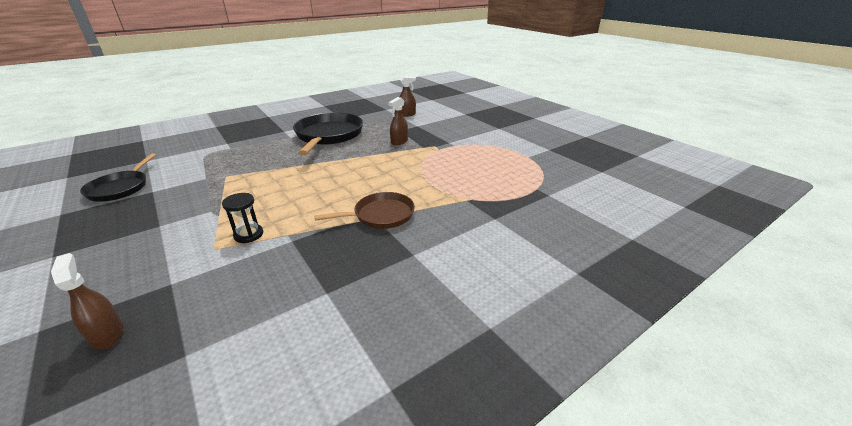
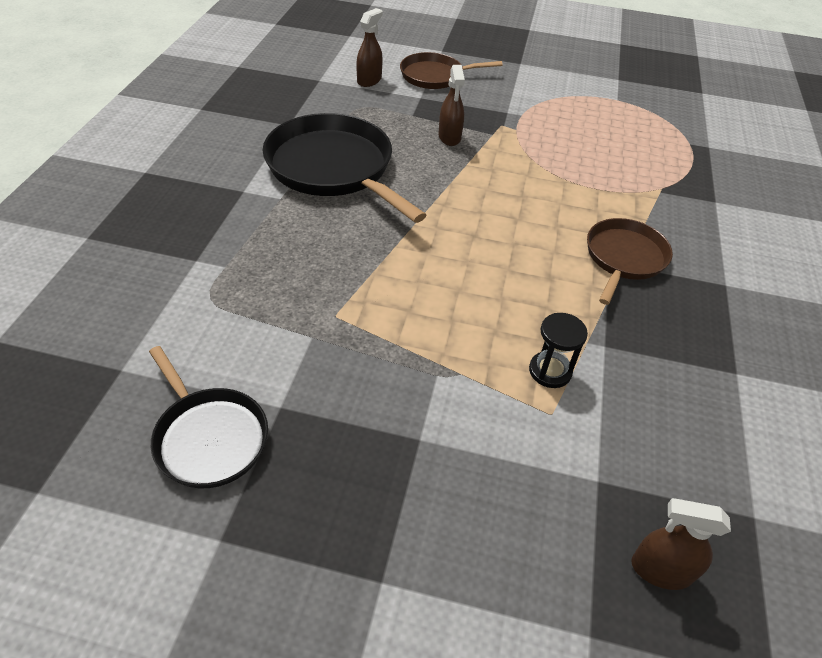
camera: 45 degrees left, 15 degrees up
none -> brown pan [400,52,503,89]

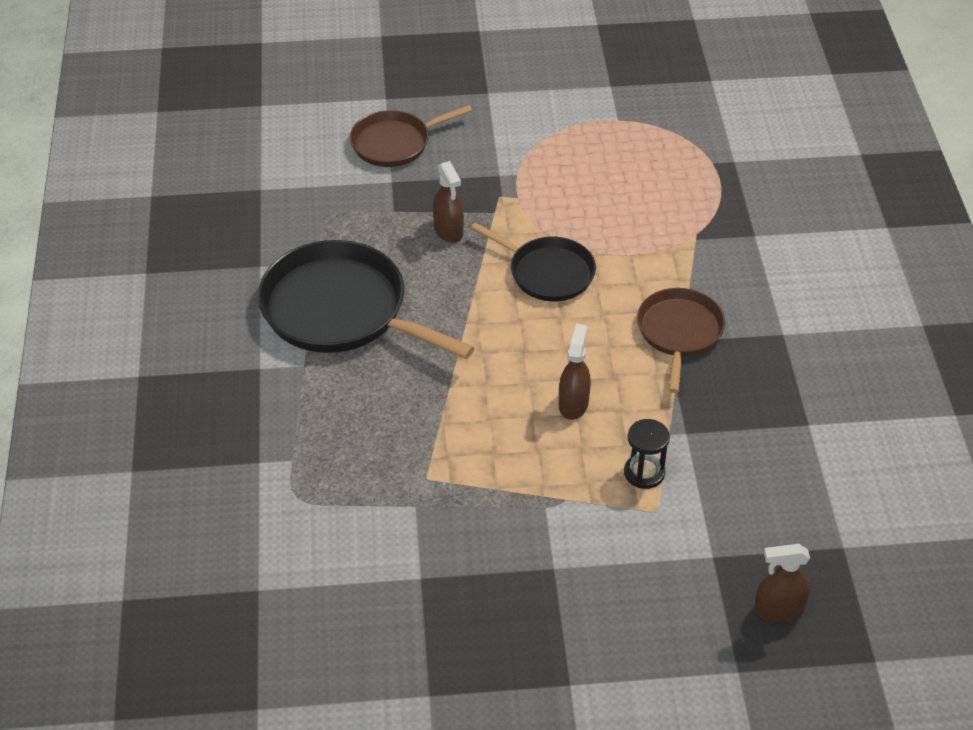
camera: 15 degrees left, 0 degrees up
black pan [149,346,268,488] -> black pan moved to [471,222,596,302]
brown spray bottle [356,8,383,87] -> brown spray bottle moved to [559,324,591,420]

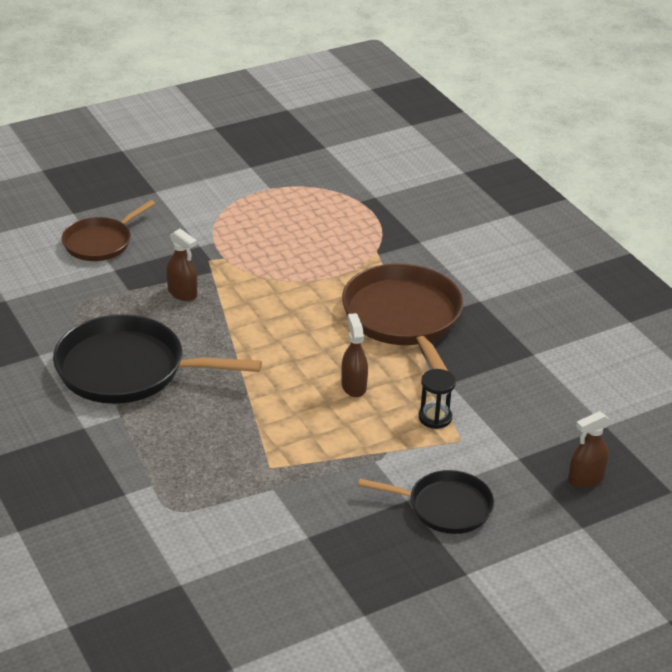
camera: 25 degrees left, 10 degrees down
black pan [471,222,596,302] -> black pan moved to [358,470,494,534]
brown pan [637,288,725,393] -> brown pan [342,264,463,371], size x1.68

